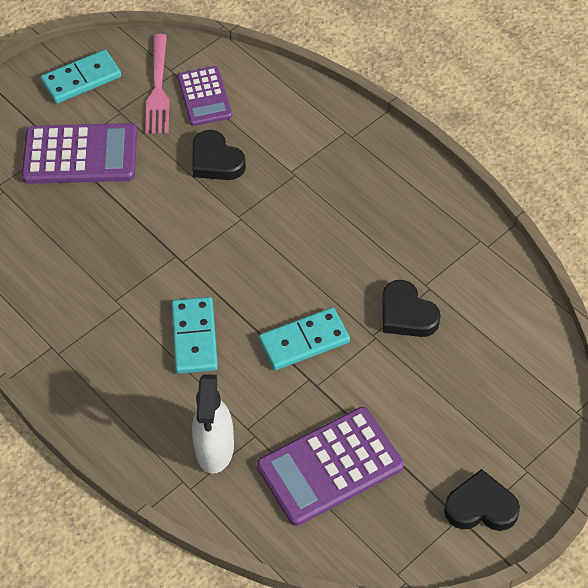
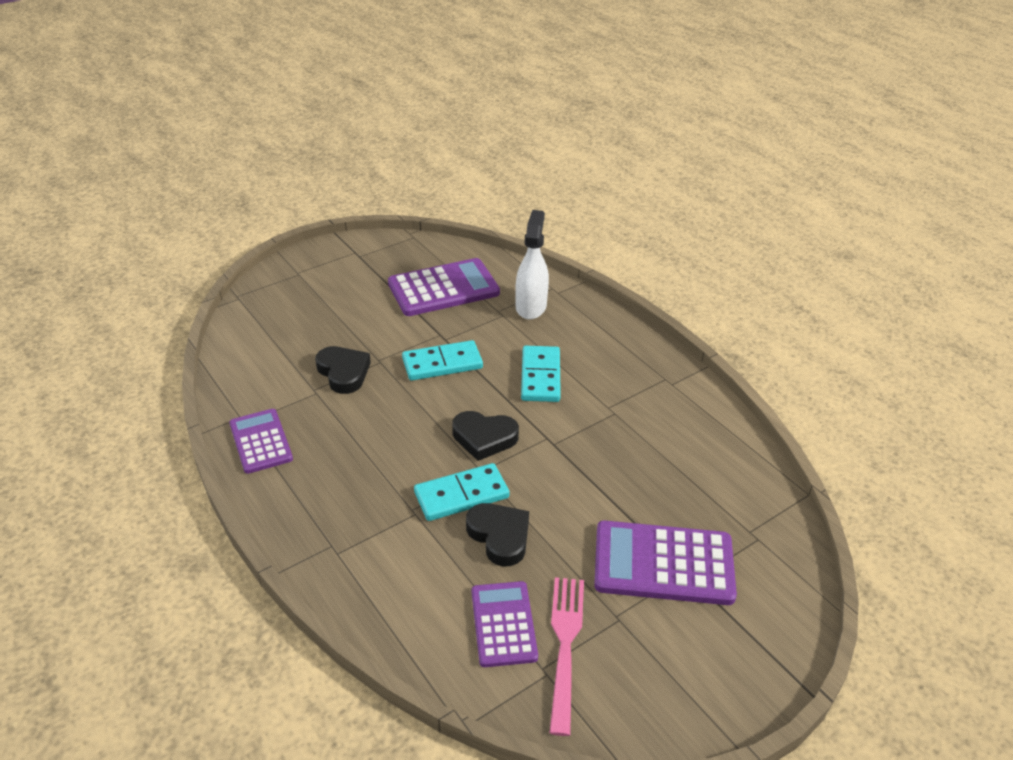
camera: 175 degrees left, 15 degrees down
turquoise domino [41,50,121,104] -> turquoise domino moved to [414,463,510,521]
black heart [444,469,520,531] -> black heart moved to [452,411,519,461]
none -> purple calculator [229,409,293,474]

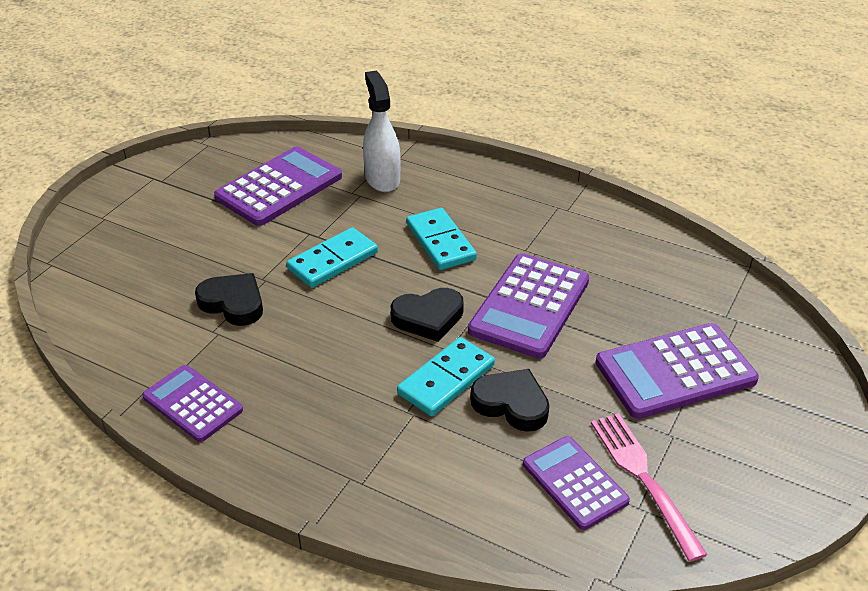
camera: 25 degrees left, 0 degrees up
none -> purple calculator [468,253,589,359]

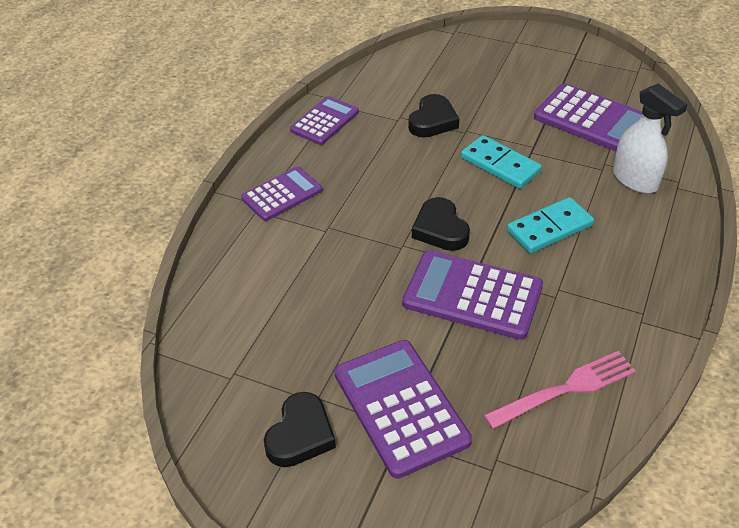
camera: 85 degrees right, 5 degrees up
white spray bottle [363,70,401,192] -> white spray bottle turned 75 degrees clockwise [613,83,688,194]
turquoise domino [397,337,495,416] -> none
black heart [471,369,549,432] -> black heart moved to [264,392,336,467]
purple calculator [523,436,630,530] -> purple calculator moved to [241,166,322,221]
pink fork [591,413,707,562] -> pink fork moved to [483,351,636,429]

